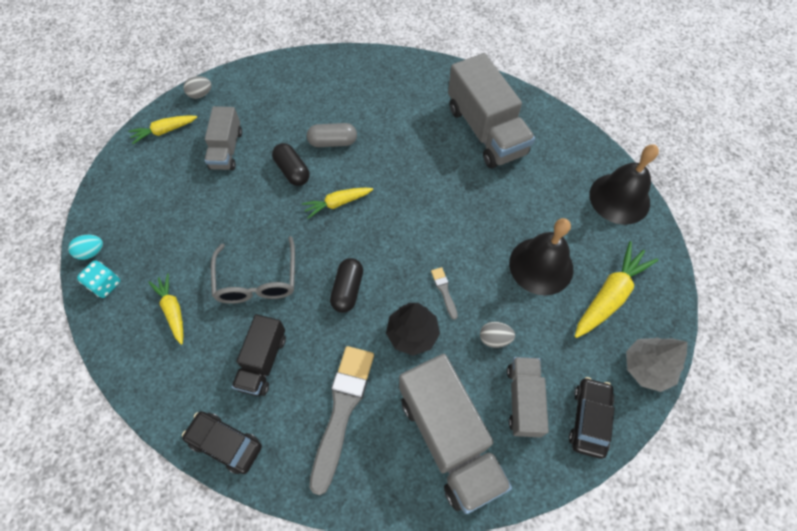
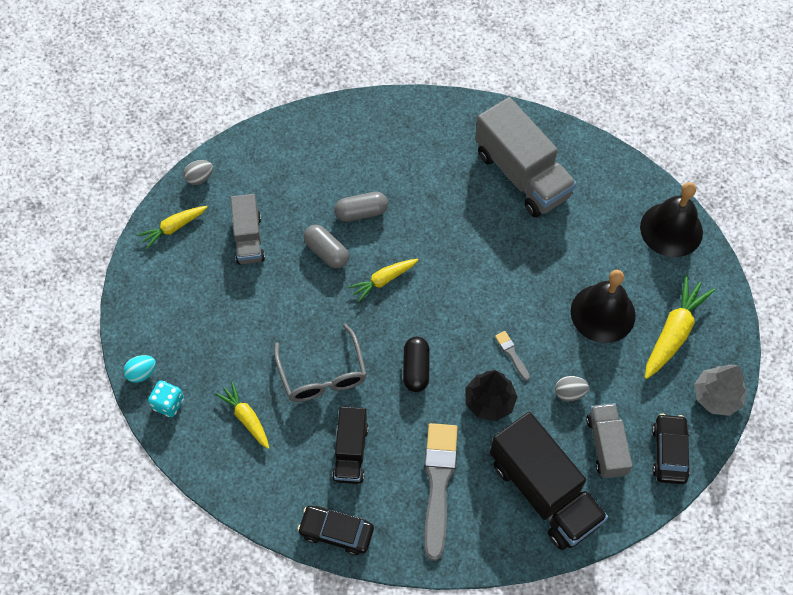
camera: 10 degrees left, 0 degrees up
black capsule [272,143,310,186] -> grey capsule [304,225,349,268]
grey truck [399,354,512,514] -> black truck [490,412,608,550]

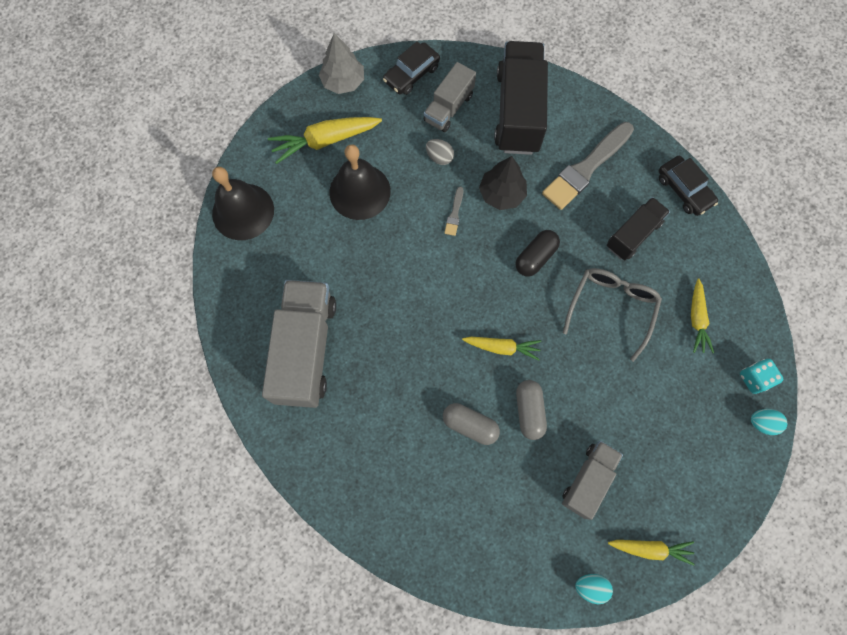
camera: 140 degrees left, 10 degrees up
grey egg [183,160,213,185] -> turquoise egg [575,574,613,604]

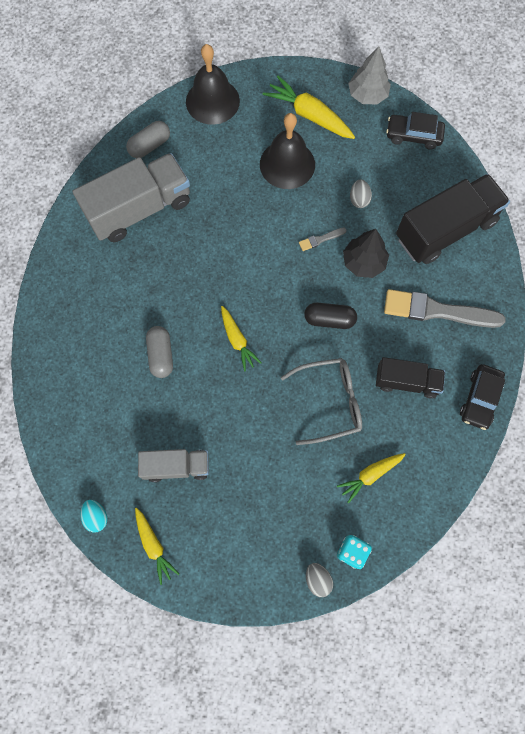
camera: 55 degrees right, 0 degrees up
grey truck [424,62,476,132] -> none
grey capsule [516,380,547,440] -> grey capsule moved to [126,121,170,158]
turquoise egg [751,409,787,435] -> grey egg [306,563,333,597]

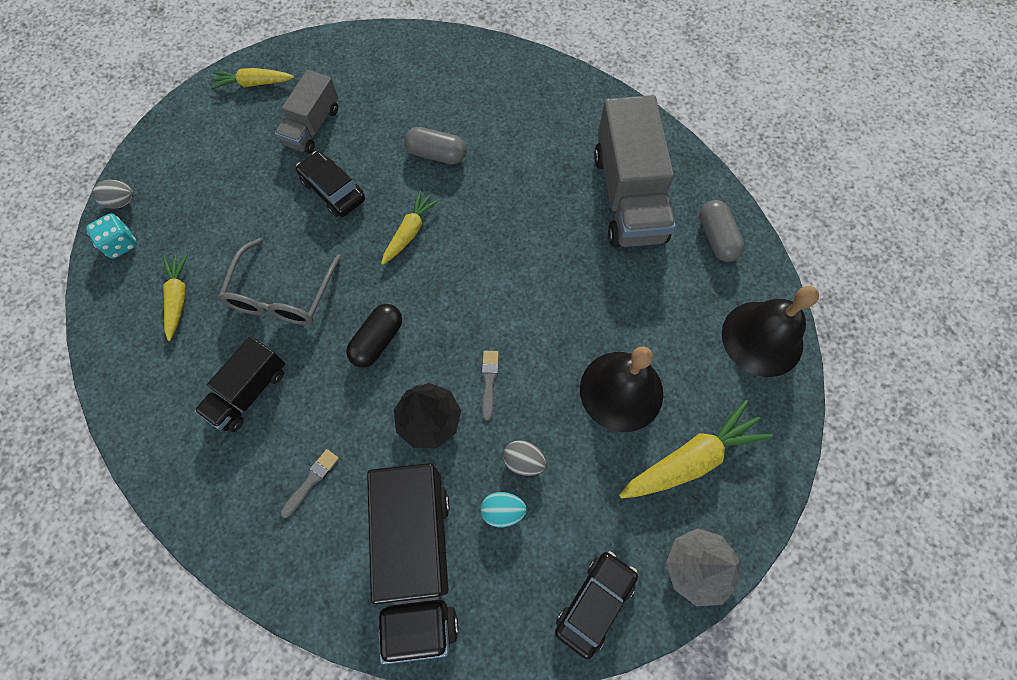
camera: 115 degrees right, 5 degrees down
turquoise egg [80,500,107,532] -> turquoise egg moved to [481,492,527,527]
yellow carrot [221,306,262,371] -> yellow carrot turned 120 degrees clockwise [381,190,440,265]
grey brush [384,289,506,328] -> grey brush [280,449,339,518], size x0.43
black car [460,364,505,430] -> black car moved to [296,151,365,217]

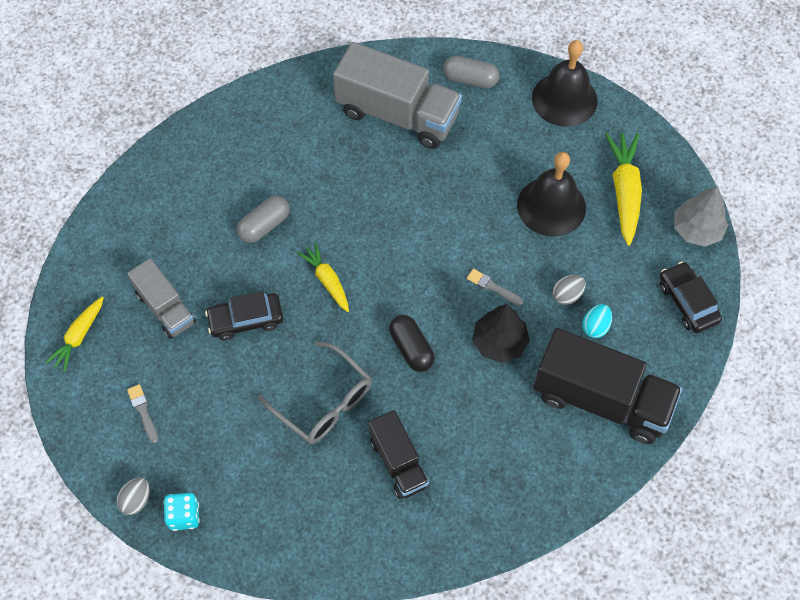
camera: 60 degrees left, 5 degrees down
yellow carrot [163,254,188,341] -> none
grey brush [280,449,339,518] -> grey brush moved to [127,384,158,443]

